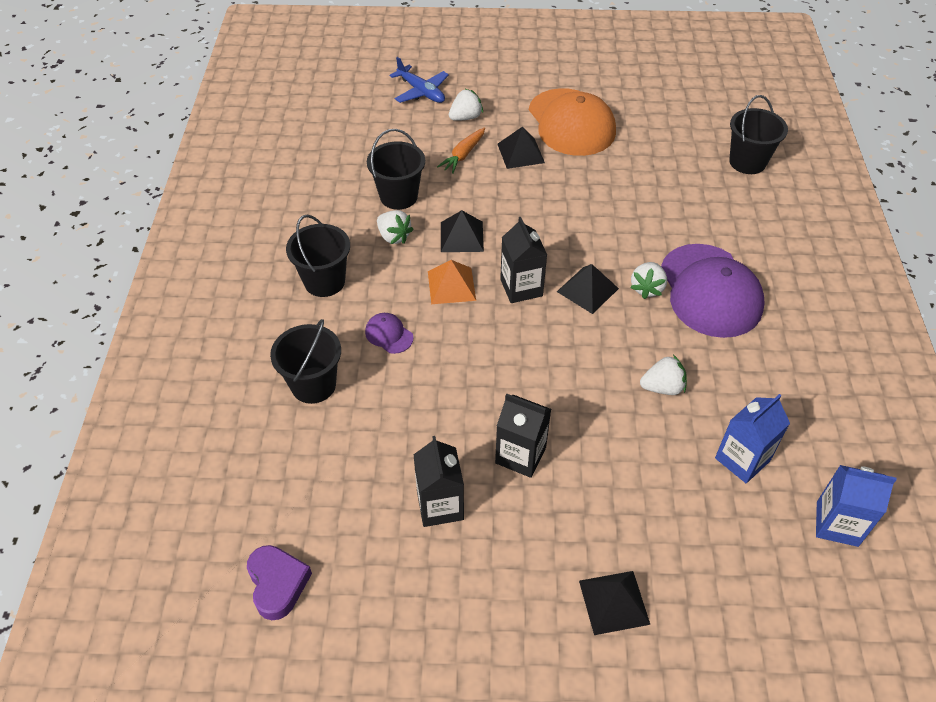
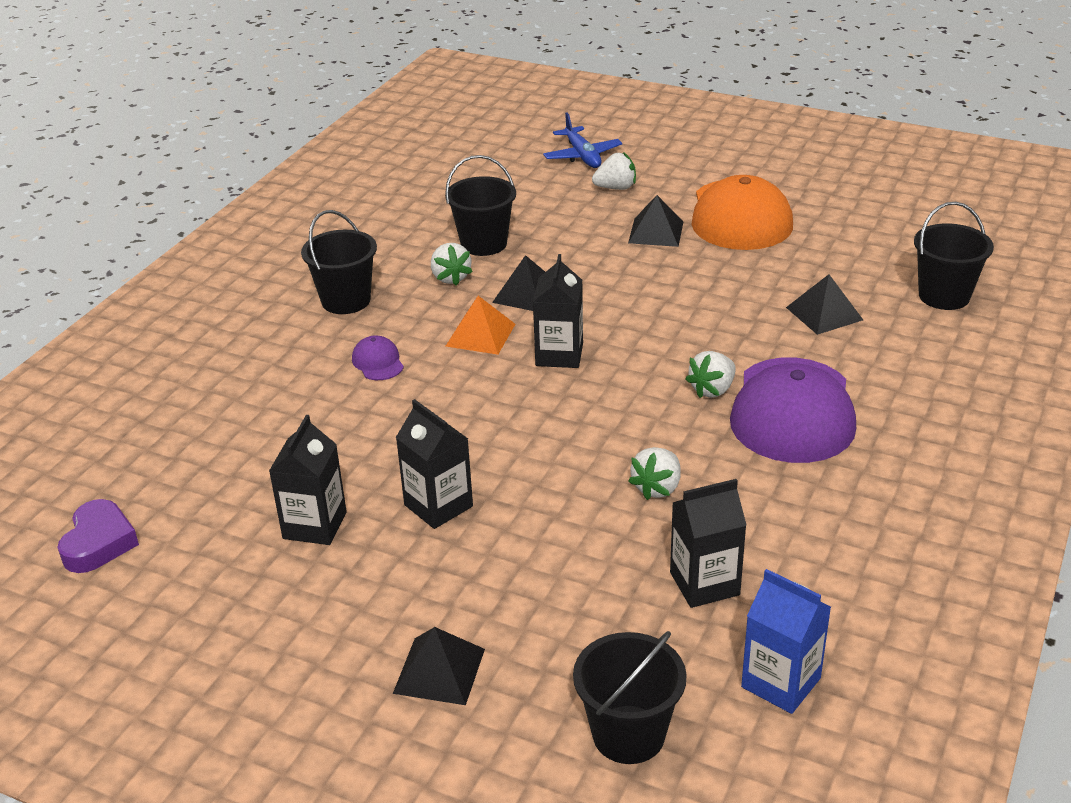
camera: 25 degrees right, 15 degrees down
black bucket [270,319,341,404] -> black bucket moved to [573,631,687,764]
orange carrot [437,128,485,174] -> none
black pyramid [557,264,619,314] -> black pyramid moved to [786,274,863,335]
white strawberry [640,355,687,395] -> white strawberry turned 105 degrees clockwise [628,447,681,500]
blue carton [715,394,790,483] -> black carton [670,479,746,608]

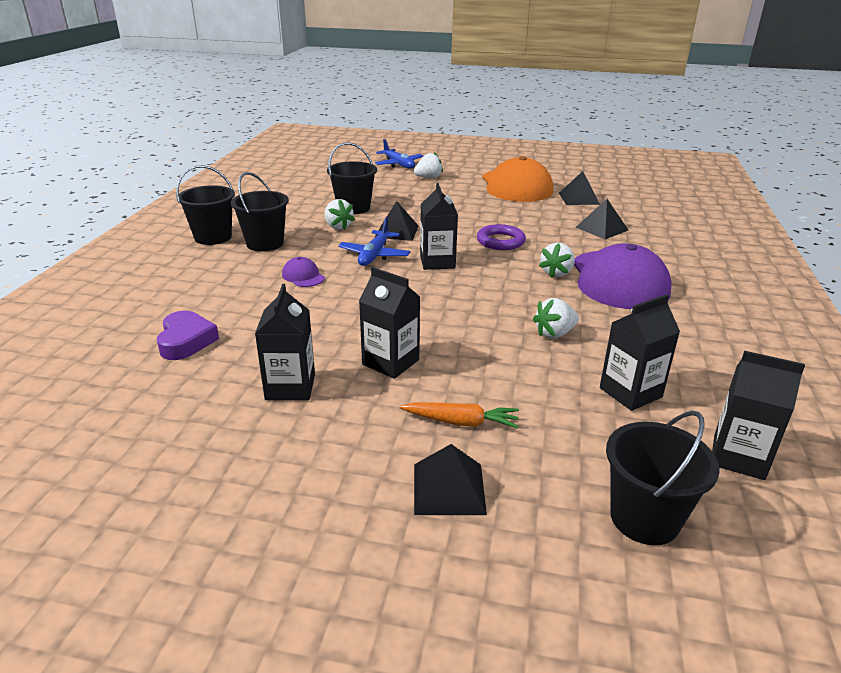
camera: 15 degrees left, 5 degrees down
purple heart [57,499,139,573] -> purple heart moved to [157,311,219,360]
orange pyramid [446,296,515,355] -> blue plane [338,217,410,266]
black pyramid [628,195,683,247] -> black pyramid moved to [559,171,600,205]
white strawberry [628,447,681,500] -> white strawberry turned 45 degrees clockwise [533,298,579,338]
blue carton [741,569,831,714] -> black carton [712,351,805,480]
black bucket [914,202,994,310] -> black bucket moved to [176,165,235,245]
none -> orange carrot [400,402,519,429]
none -> purple ring [477,224,526,250]

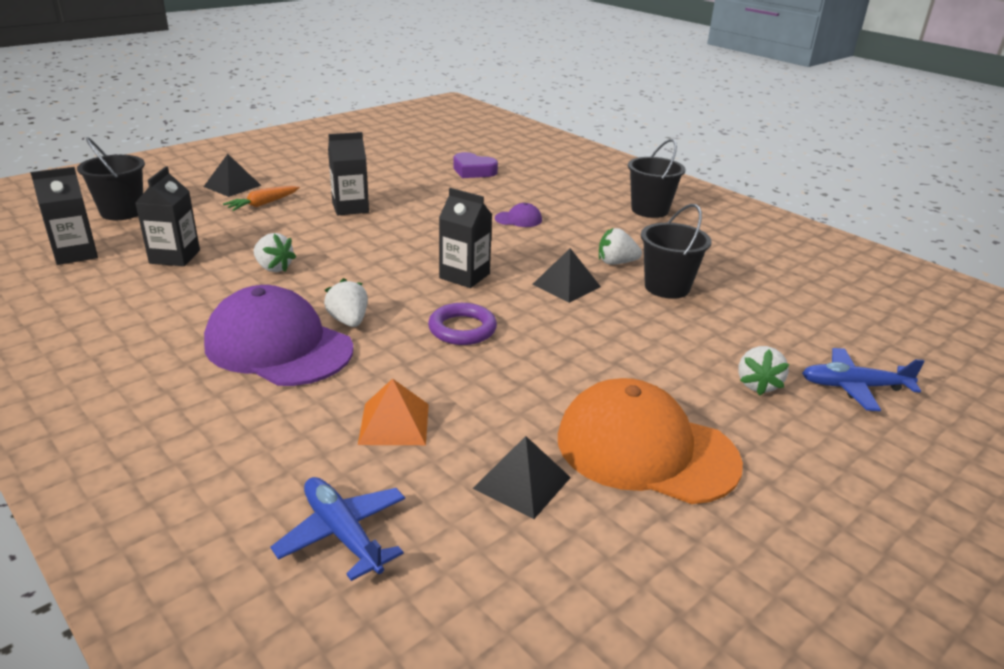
camera: 125 degrees right, 0 degrees up
black bucket [231,172,289,251] -> none
black carton [255,284,315,400] -> none
blue plane [338,217,410,266] -> blue plane moved to [271,477,405,581]
white strawberry [533,298,579,338] -> white strawberry turned 120 degrees clockwise [253,233,296,272]
black pyramid [575,199,629,239] -> orange pyramid [358,379,429,445]

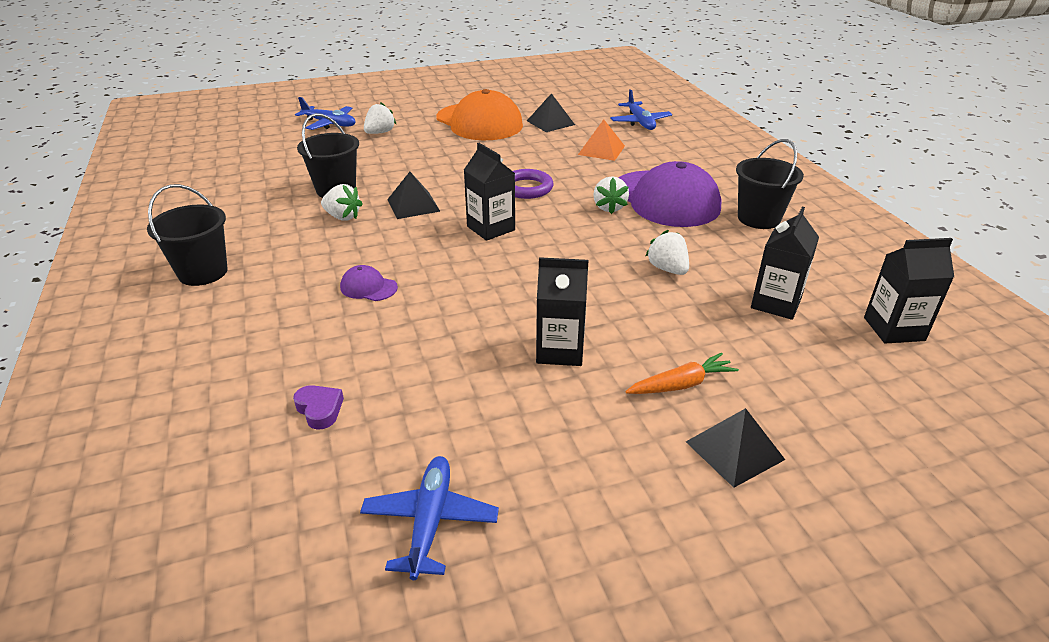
camera: 155 degrees left, 5 degrees up
black bucket [77,137,145,220] -> black bucket moved to [736,139,804,229]
purple heart [453,152,498,178] -> purple heart [293,385,344,430], size x0.66
none -> blue plane [360,456,499,580]

